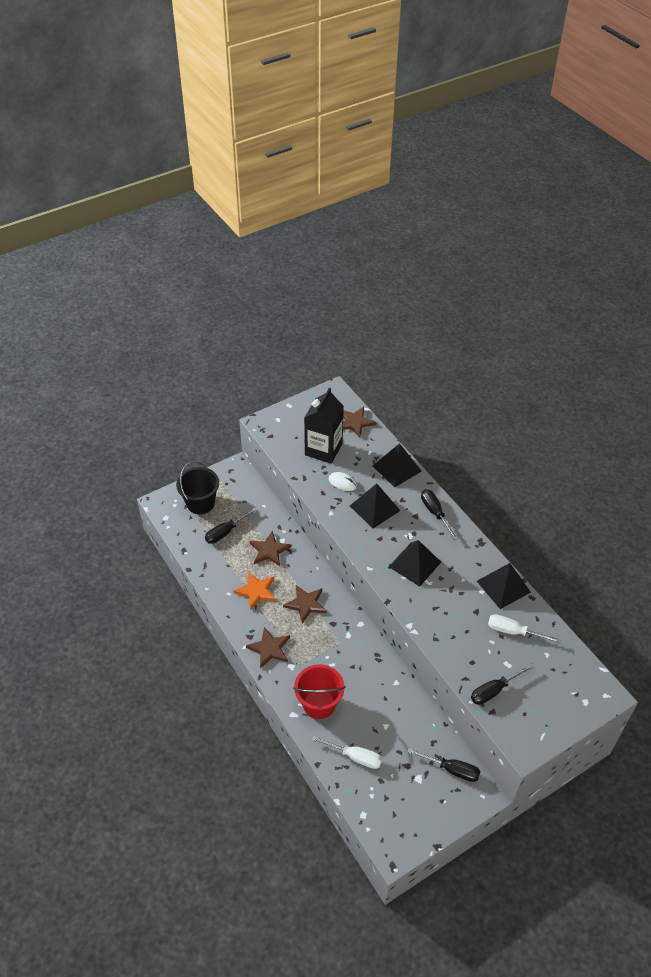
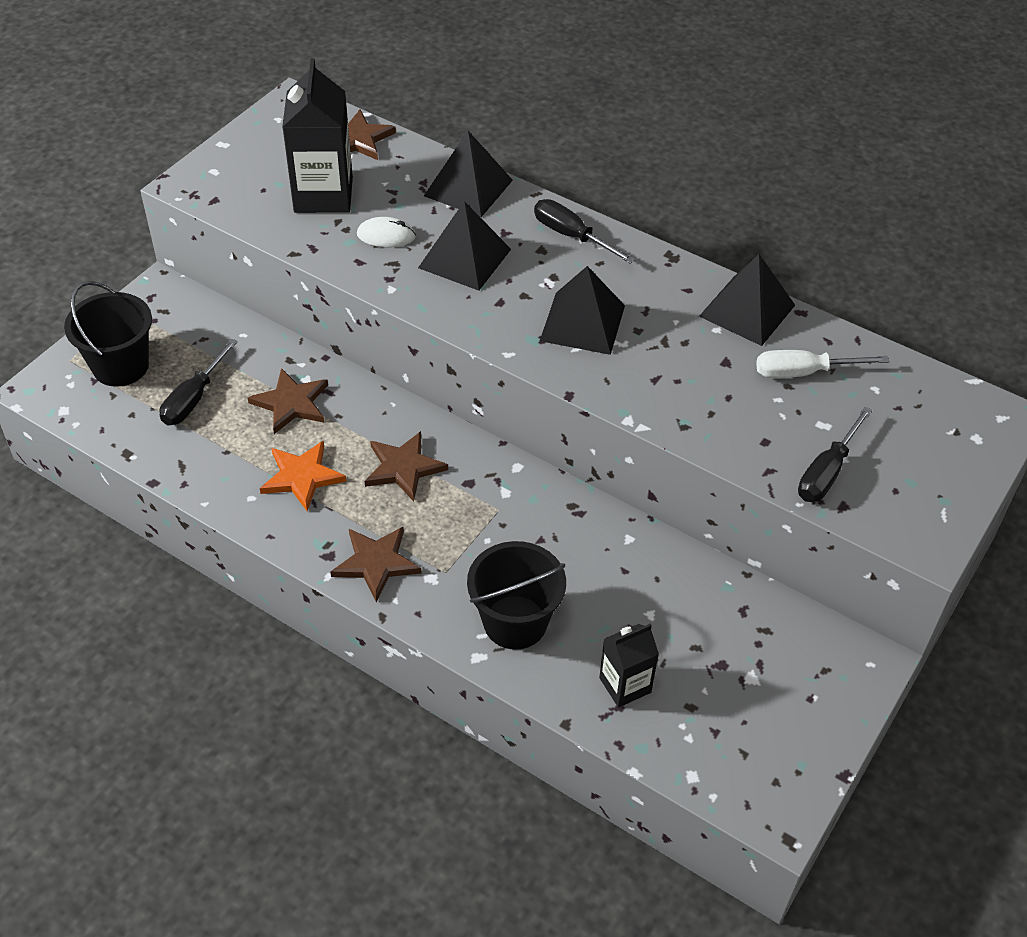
camera: 25 degrees left, 0 degrees up
red bucket [293,664,345,719] -> black bucket [467,541,566,650]
white screwdriver [311,736,382,769] -> black carton [599,623,659,707]
black screwdriver [407,748,481,782] -> none

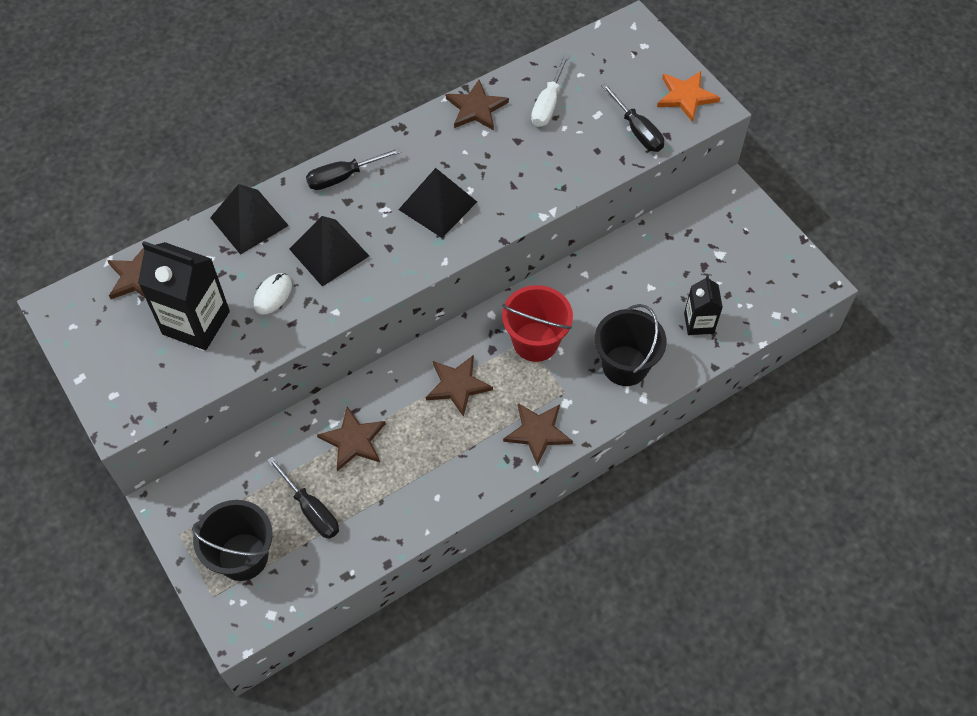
camera: 65 degrees left, 10 degrees up
orange star [260,441,346,511] -> orange star moved to [657,71,720,122]
black pyramid [699,254,795,346] -> brown star [446,80,509,130]
none -> red bucket [502,285,573,362]

